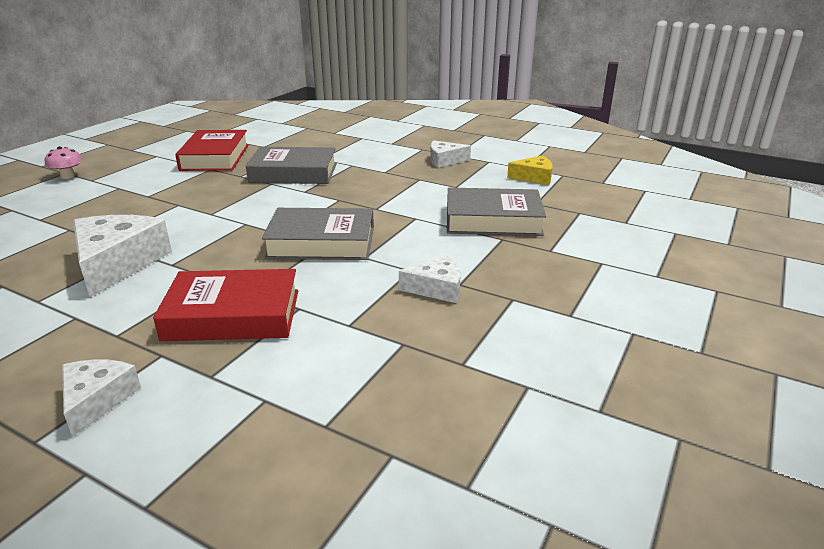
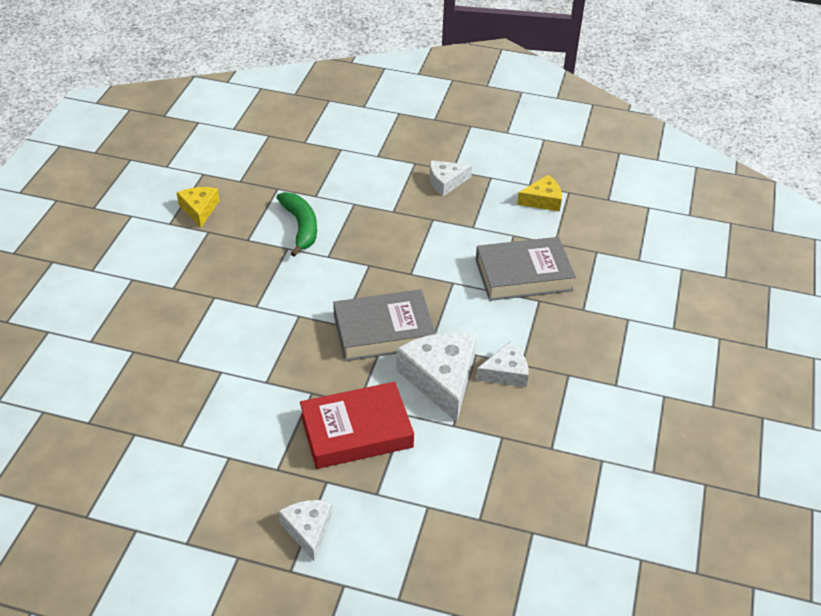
camera: 15 degrees left, 15 degrees up
pink mushroom [45,146,82,179] -> none
white cheese [73,215,172,297] -> white cheese moved to [396,333,477,422]
red book [175,130,249,171] -> yellow cheese [177,187,219,228]
grey book [246,147,337,184] -> green banana [276,192,317,257]

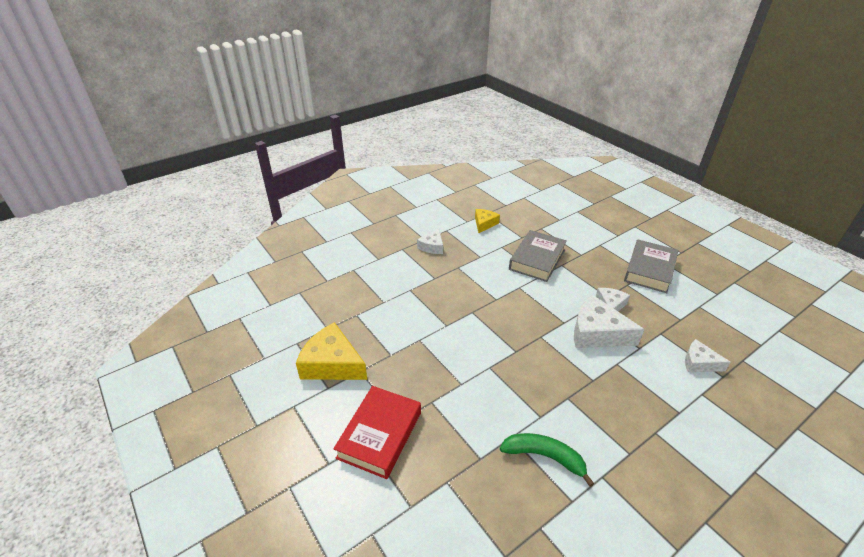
camera: 50 degrees left, 5 degrees down
yellow cheese [177,187,219,228] -> yellow cheese [296,322,367,380], size x1.74
green banana [276,192,317,257] -> green banana moved to [500,433,594,487]
white cheese [278,500,333,562] -> white cheese moved to [685,339,731,372]
red book [300,382,414,469] -> red book moved to [333,386,421,479]
grey book [333,289,436,361] -> grey book moved to [624,240,678,293]

